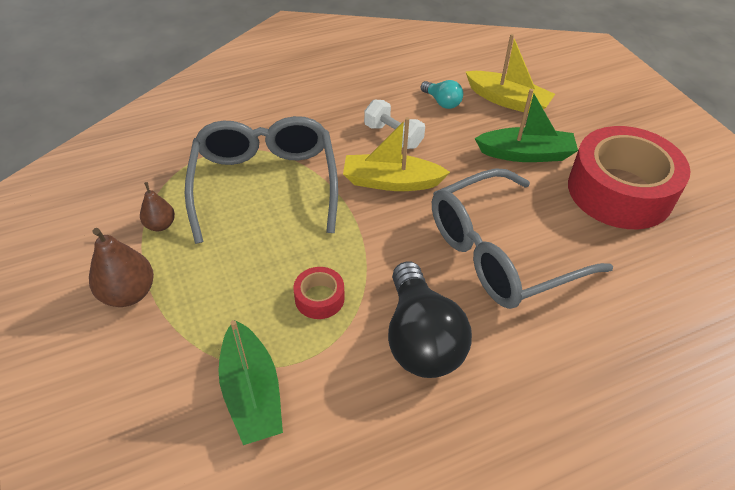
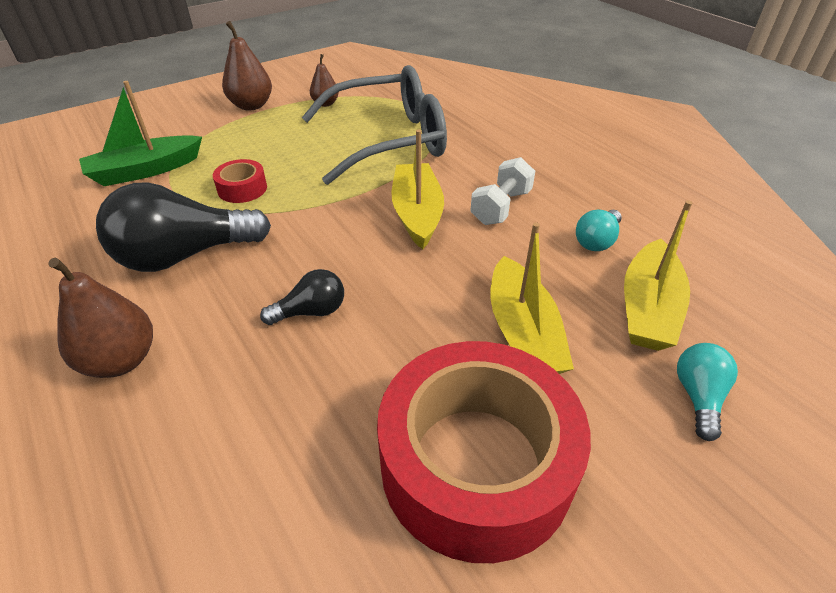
camera: 80 degrees right, 5 degrees down
grey glasses [432,168,613,309] -> black light bulb [260,269,344,325]
green boat [475,89,578,162] -> yellow boat [491,222,574,374]
none -> brown pear [48,258,153,378]
none -> turquoise light bulb [677,343,738,441]

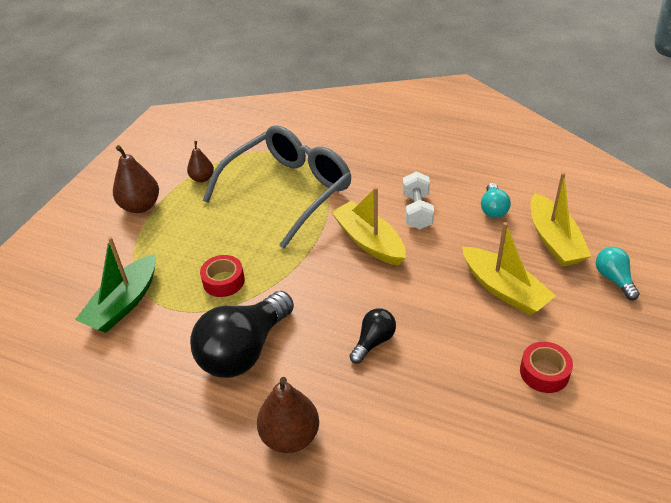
camera: 30 degrees left, 0 degrees up
red tape [377,341,591,563] -> red tape [520,342,573,393], size x0.41

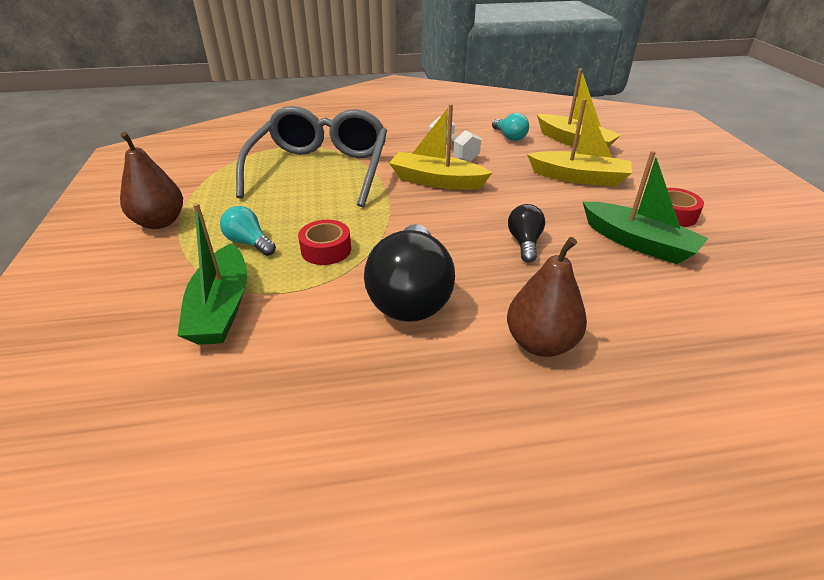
camera: 35 degrees left, 5 degrees down
brown pear [187,141,214,182] -> none
turquoise light bulb [596,247,640,300] -> turquoise light bulb moved to [220,206,276,256]
none -> green boat [583,150,708,265]

